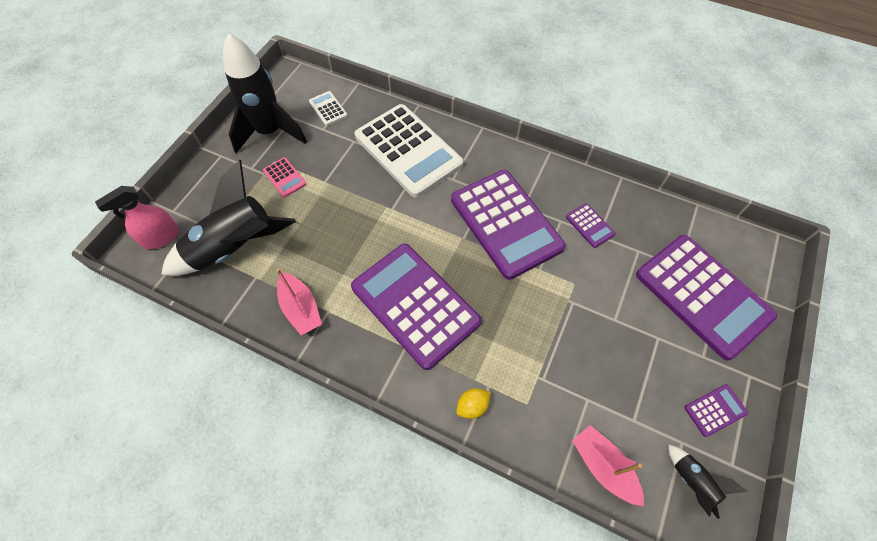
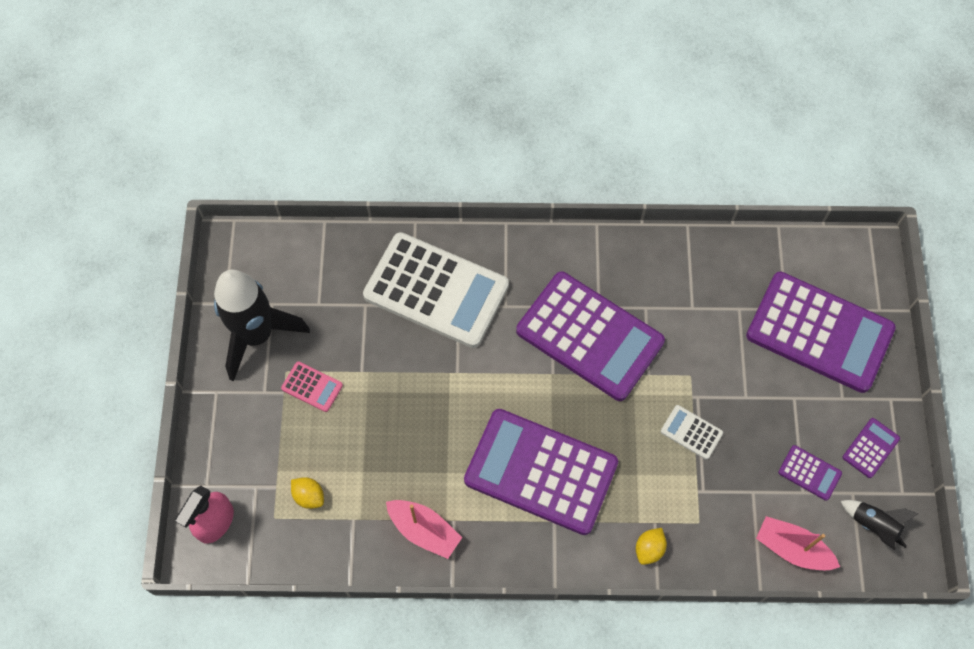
camera: 25 degrees left, 5 degrees up
black rocket [161,160,296,276] -> yellow lemon [291,477,324,509]
white calculator [309,91,348,126] -> white calculator moved to [661,405,723,459]
purple calculator [566,203,616,248] -> purple calculator moved to [778,445,842,501]

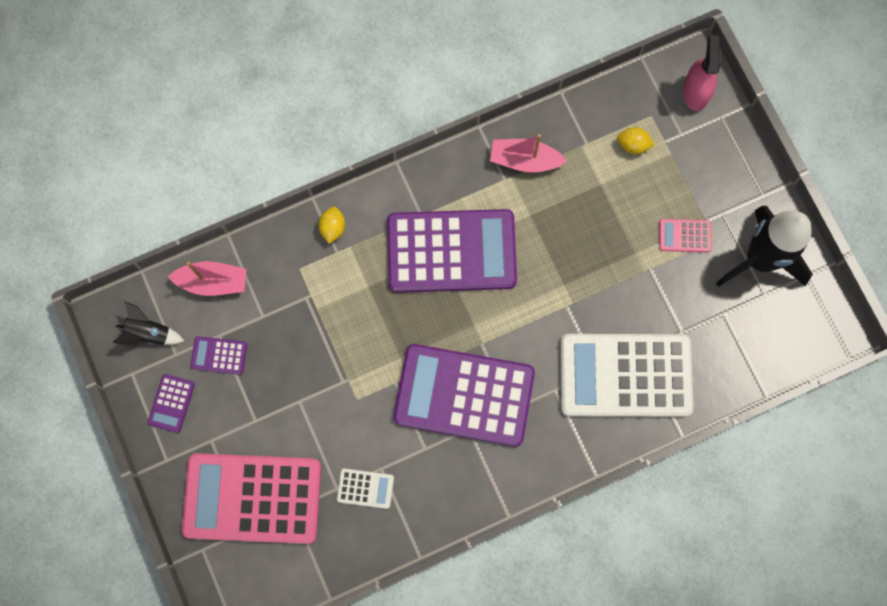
camera: 155 degrees right, 10 degrees up
white calculator [661,405,723,459] -> white calculator moved to [337,468,394,509]
purple calculator [746,272,896,393] -> pink calculator [182,453,321,544]

